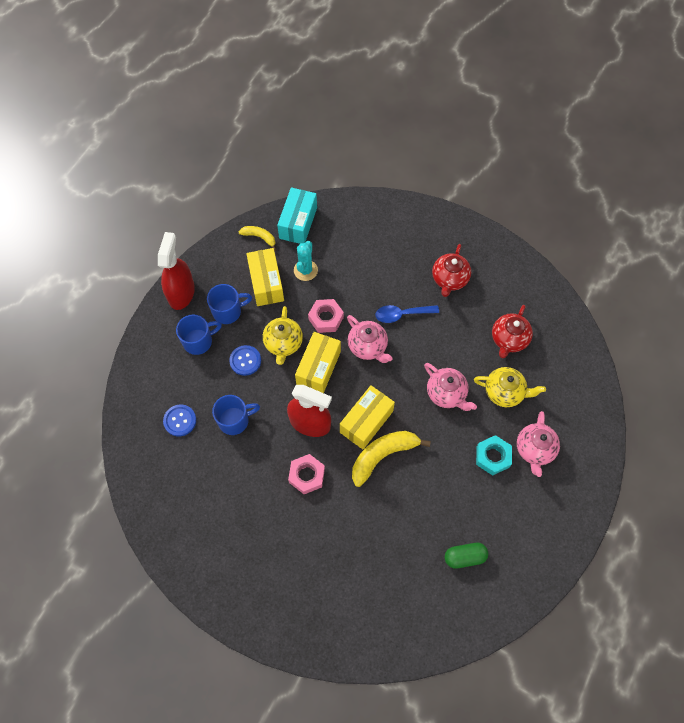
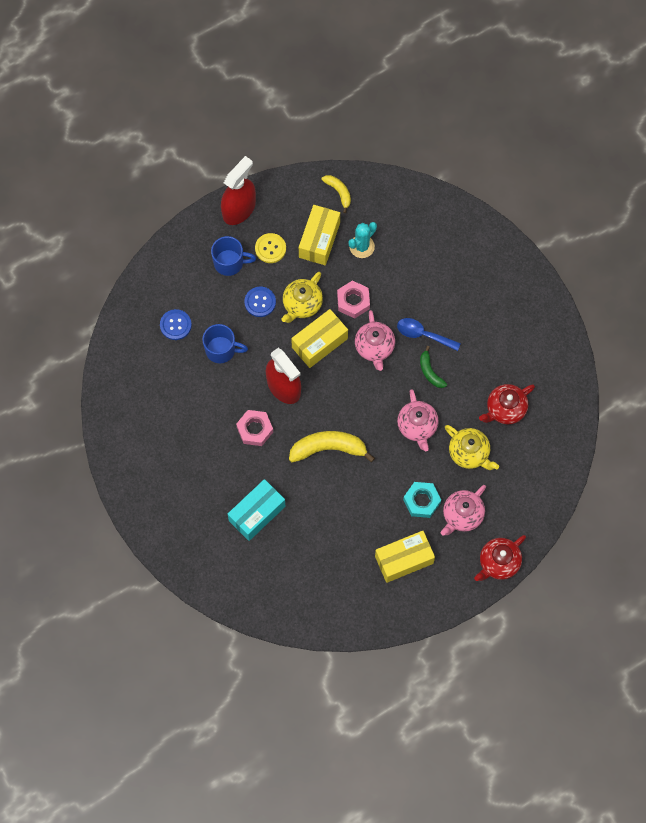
camera: 30 degrees right, 5 degrees up
blue mug [207,284,252,324] -> yellow button [255,233,286,263]
turquoise box [277,187,317,244] -> turquoise box moved to [228,479,286,541]
yellow box [340,385,395,449] -> yellow box moved to [375,531,435,583]
red teapot [432,244,471,297] -> red teapot moved to [474,535,526,581]
green capsule [445,543,488,569] -> none
none -> green banana [420,346,447,388]

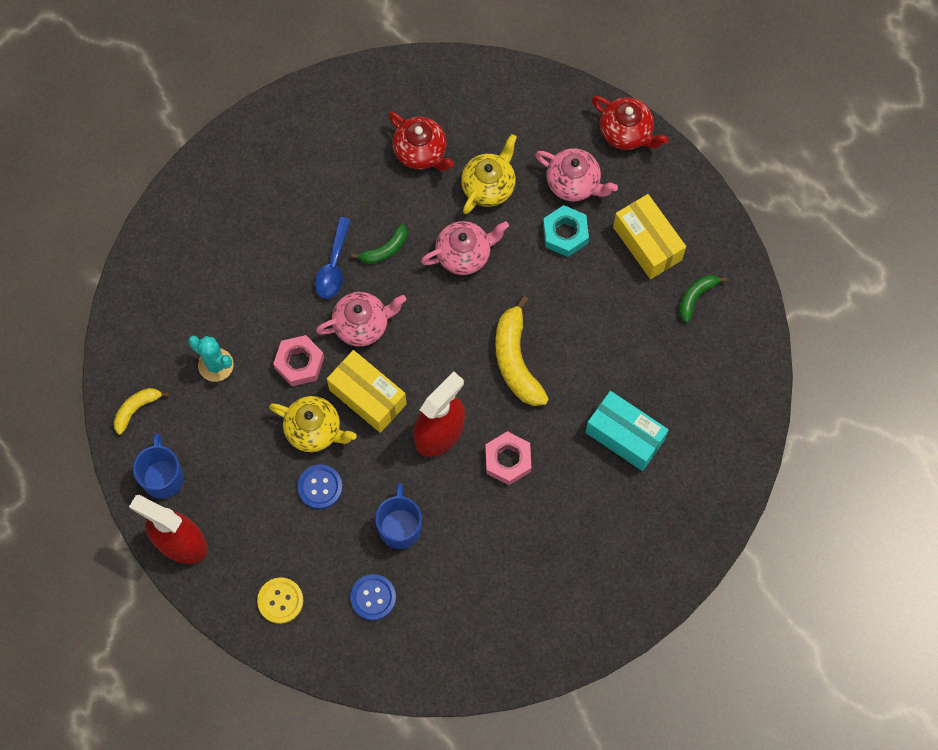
camera: 100 degrees left, 0 degrees up
blue mug [211,236,256,276] -> blue mug moved to [133,434,184,499]
yellow button [255,233,286,263] -> yellow button moved to [257,577,303,624]
yellow box [299,205,340,265] -> none
none -> green banana [679,275,727,322]

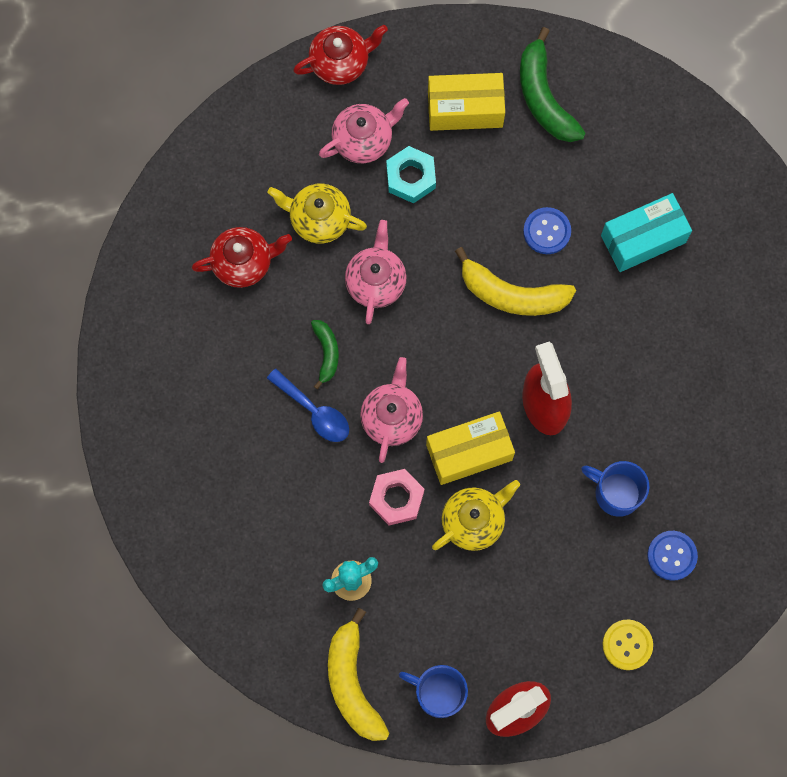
camera: 60 degrees left, 5 degrees up
yellow banana [114,388,169,435] -> yellow banana [328,608,390,741], size x1.80
blue button [297,464,343,509] -> blue button moved to [523,207,571,254]
yellow teapot [461,134,517,214] -> yellow teapot turned 45 degrees counterclockwise [268,184,367,244]
pink nut [485,431,531,485] -> none
green banana [679,275,727,322] -> green banana [520,27,585,142], size x1.80

